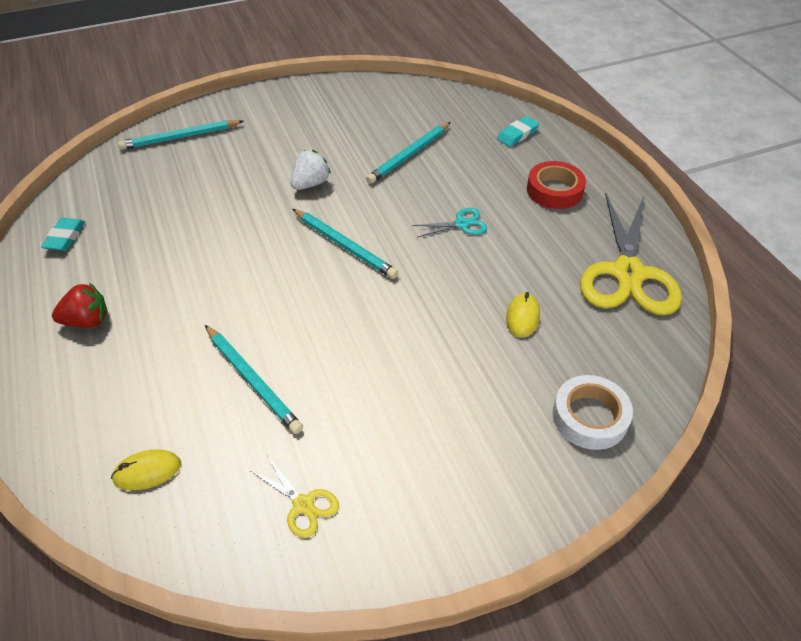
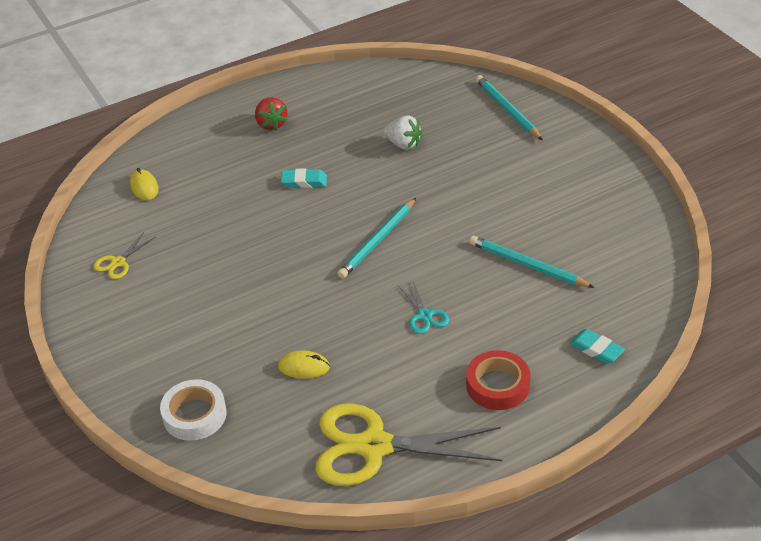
camera: 85 degrees right, 5 degrees down
turquoise eraser [41,218,85,251] -> turquoise eraser moved to [281,168,327,188]
turquoise pencil [205,325,303,434] -> none
white strawberry [291,150,331,190] -> white strawberry moved to [383,115,422,150]

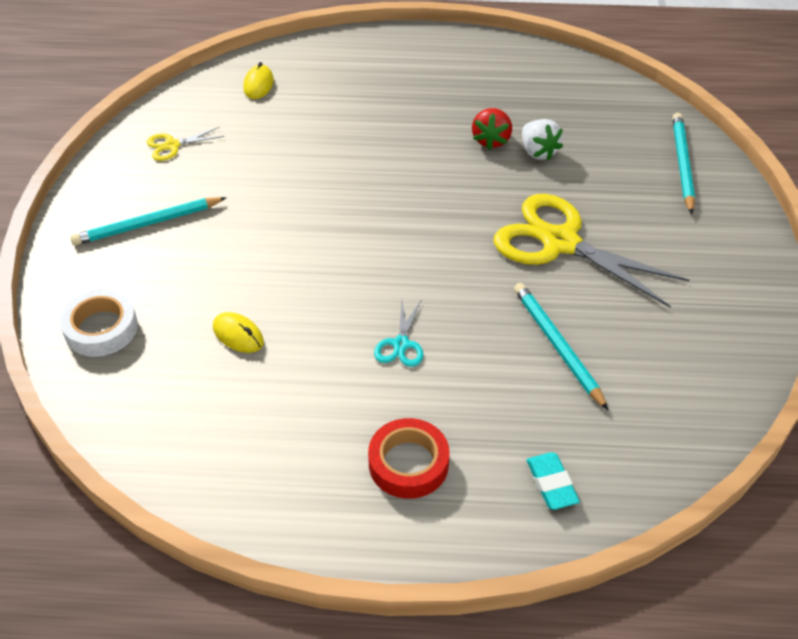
camera: 30 degrees right, 5 degrees up
red strawberry [255,97,288,131] -> red strawberry moved to [472,108,512,150]
turquoise eraser [281,168,327,188] -> none
yellow scissors [315,404,502,486] -> yellow scissors moved to [494,194,690,308]
turquoise pencil [337,198,416,278] -> turquoise pencil moved to [70,197,227,246]

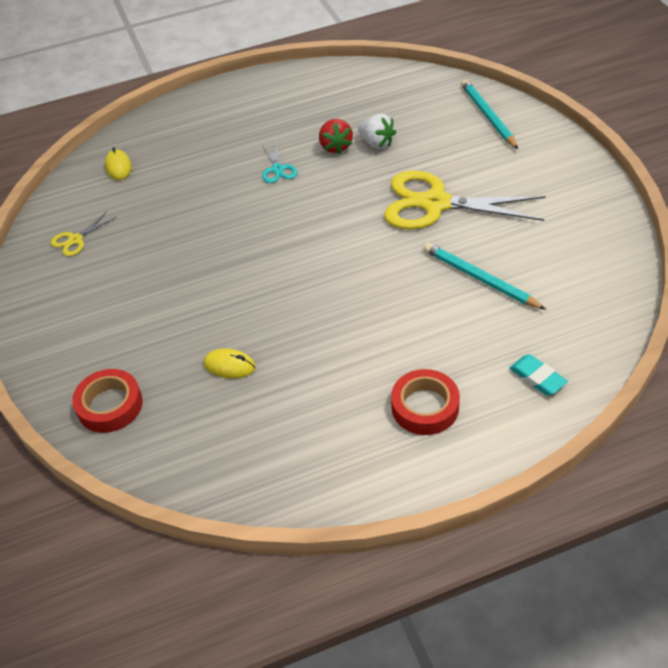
camera: 20 degrees left, 0 degrees up
white tape [60,289,138,357] -> red tape [72,369,143,433]
turquoise pencil [70,197,227,246] -> none
turquoise scissors [374,299,423,367] -> turquoise scissors moved to [262,143,297,183]

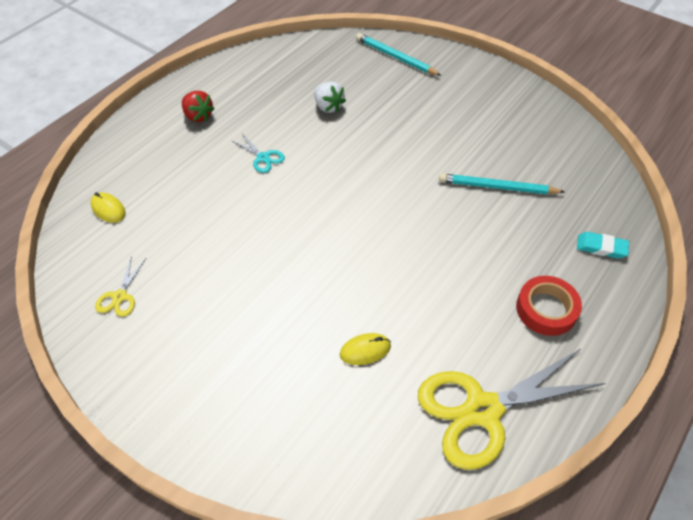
camera: 35 degrees left, 5 degrees up
red tape [72,369,143,433] -> none
red strawberry [319,119,353,154] -> red strawberry moved to [182,91,215,122]
white strawberry [358,114,396,149] -> white strawberry turned 45 degrees clockwise [314,82,346,113]
yellow scissors [384,170,545,230] -> yellow scissors moved to [418,349,606,470]

